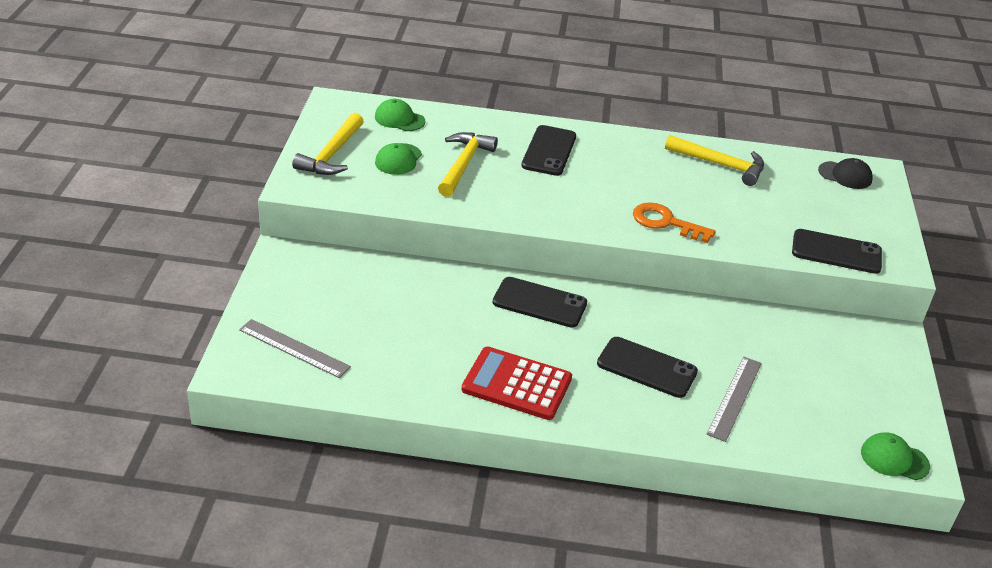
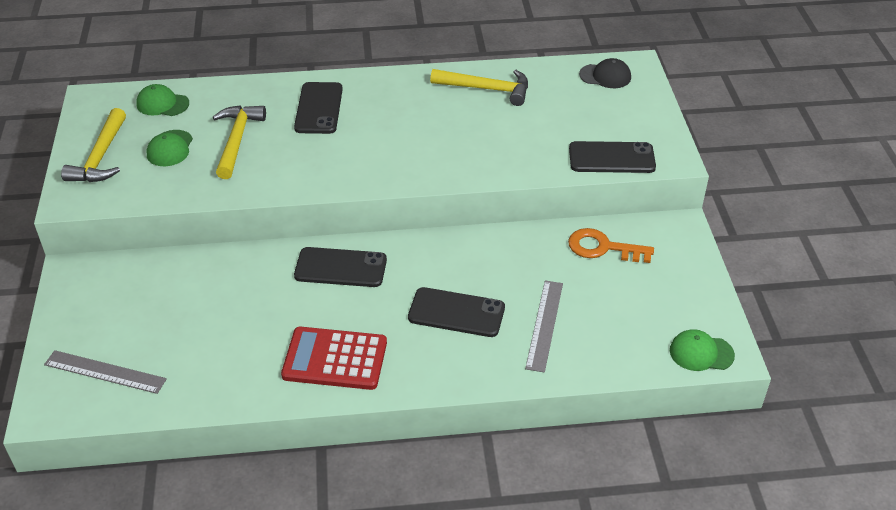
camera: 10 degrees left, 5 degrees up
orange key [633,202,715,243] -> orange key moved to [568,228,654,263]

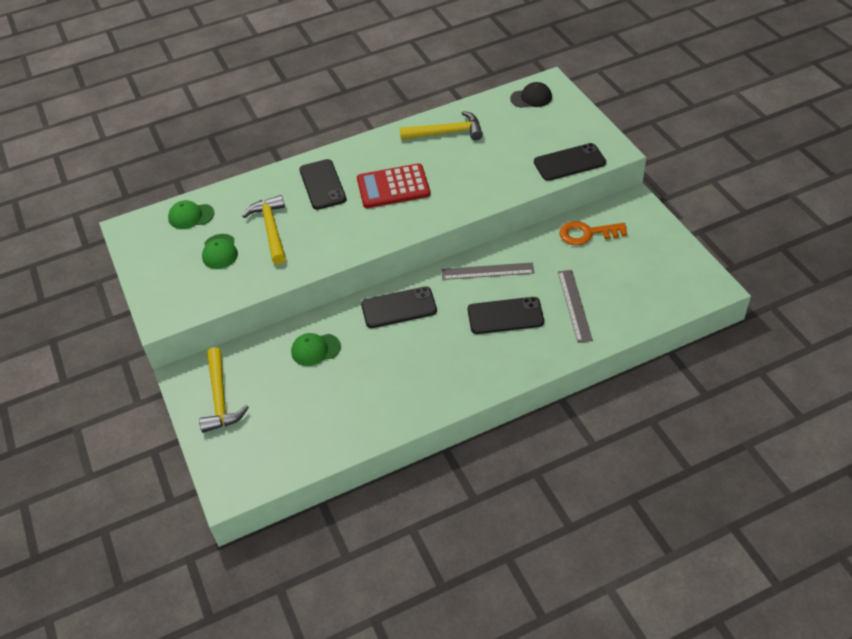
camera: 15 degrees left, 5 degrees up
grey ruler [44,350,167,394] -> grey ruler moved to [442,262,534,280]
yellow hammer [61,108,126,182] -> yellow hammer moved to [199,347,249,433]
red calculator [281,327,387,390] -> red calculator moved to [357,163,430,208]
green cap [670,329,735,371] -> green cap moved to [291,333,341,366]

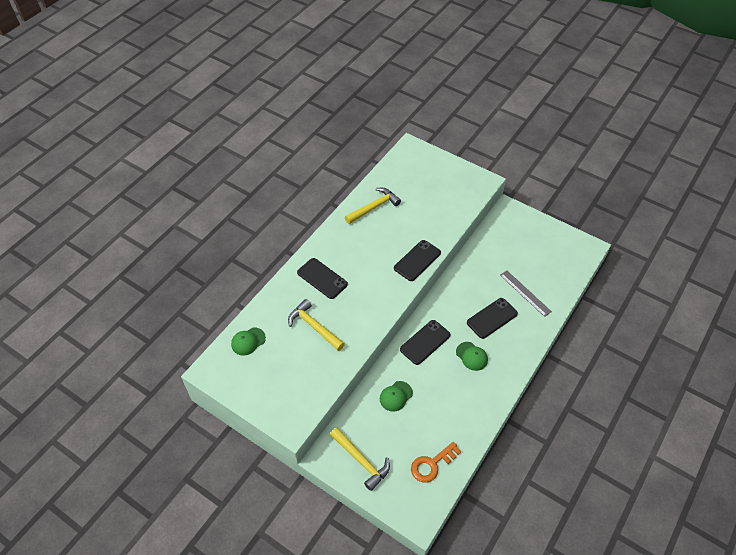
camera: 35 degrees left, 5 degrees up
green cap [202,234,238,269] -> green cap moved to [456,342,488,371]
red calculator [357,163,430,208] -> none
grey ruler [442,262,534,280] -> none
black cap [510,82,552,108] -> none
black phone [534,143,606,181] -> black phone moved to [394,240,441,281]
orange key [559,221,627,245] -> orange key moved to [411,442,461,483]

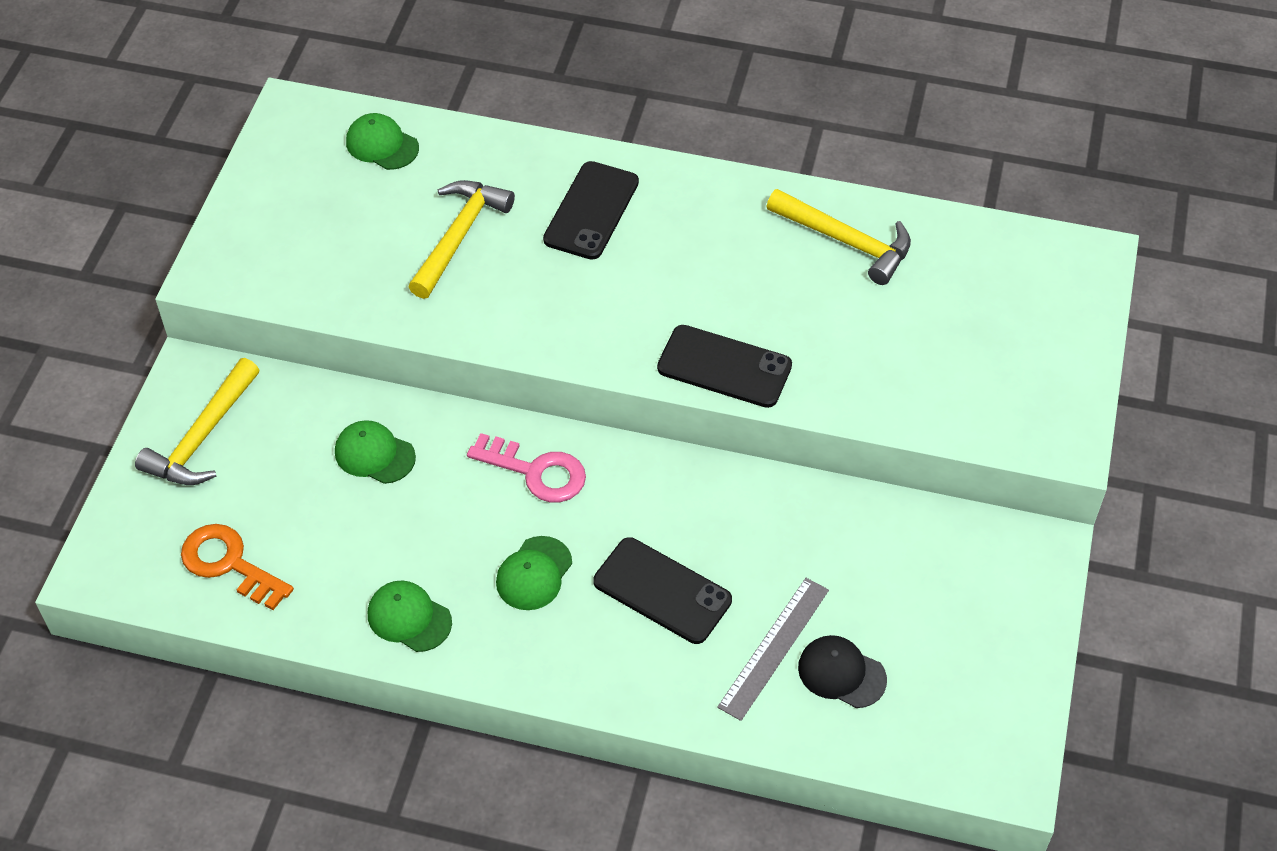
camera: 70 degrees right, 0 degrees up
black phone [400,320,451,365] -> pink key [467,433,586,503]
none -> green cap [368,581,452,652]
none -> black cap [798,635,887,708]

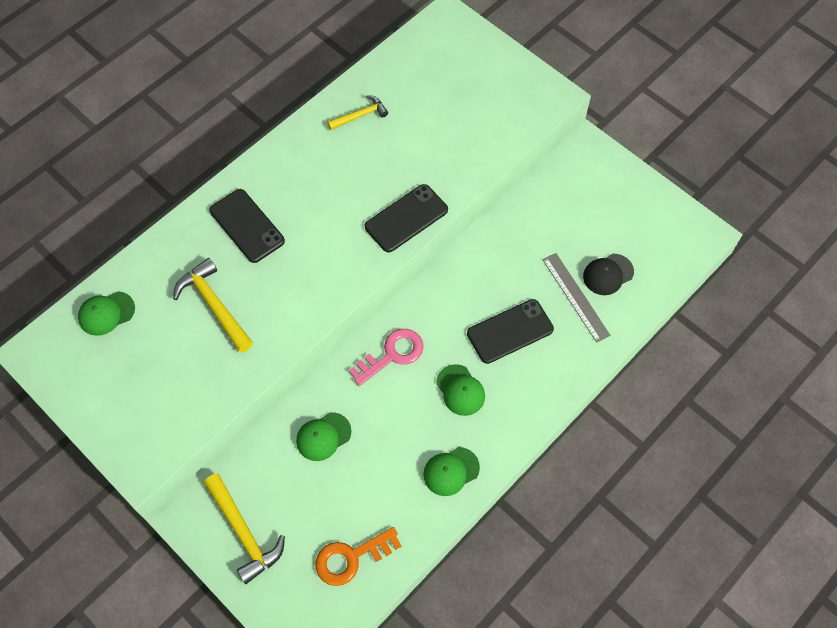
camera: 60 degrees left, 10 degrees up
yellow hammer [766,189,911,285] -> yellow hammer [327,95,388,130], size x0.62

